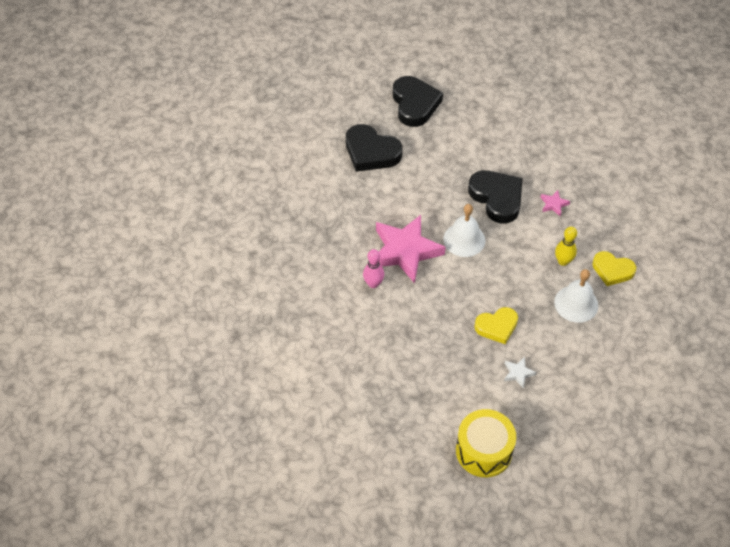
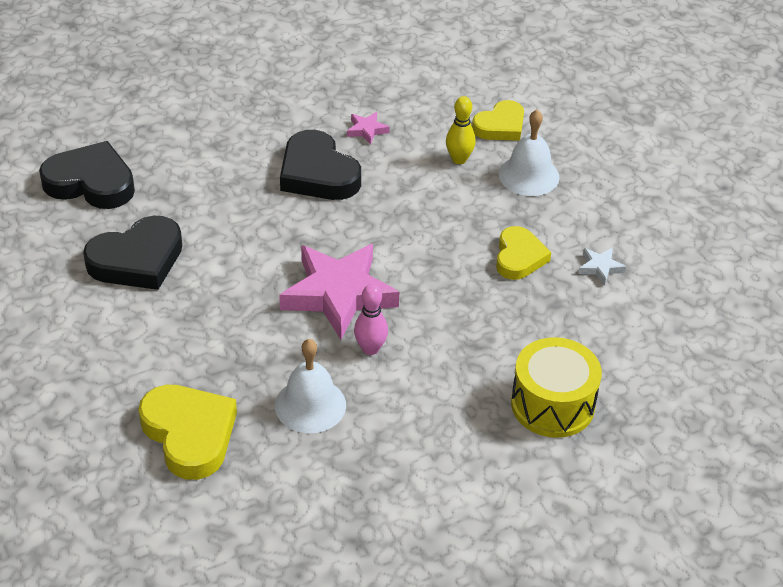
camera: 65 degrees left, 10 degrees down
white bell [443,204,486,257] -> white bell moved to [275,339,346,433]
yellow drum [456,409,516,477] -> yellow drum moved to [511,337,602,438]
black heart [468,170,523,223] -> black heart turned 120 degrees counterclockwise [280,130,361,200]
none -> yellow heart [139,385,237,480]

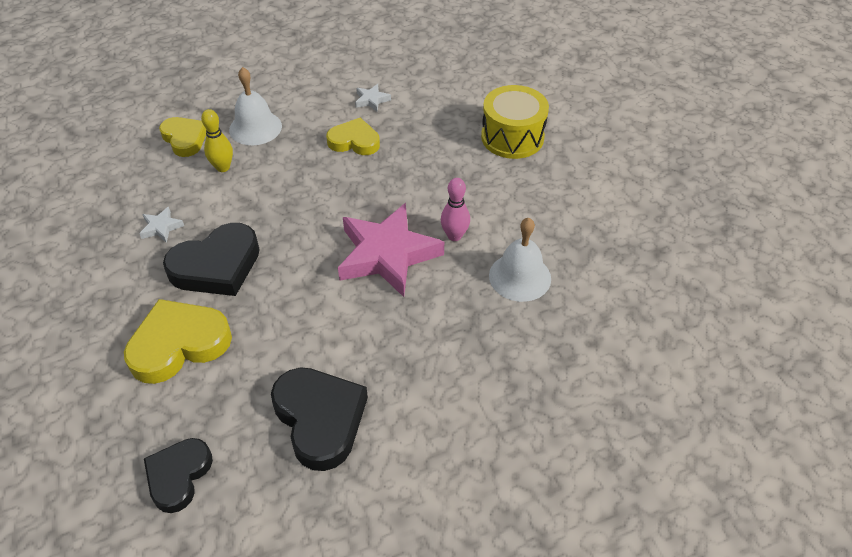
camera: 85 degrees left, 5 degrees up
black heart [39,141,135,209] -> black heart [144,438,213,513], size x0.65
yellow heart [139,385,237,480] -> yellow heart moved to [124,299,232,384]
pink star [347,112,390,145] -> white star [139,207,184,243]

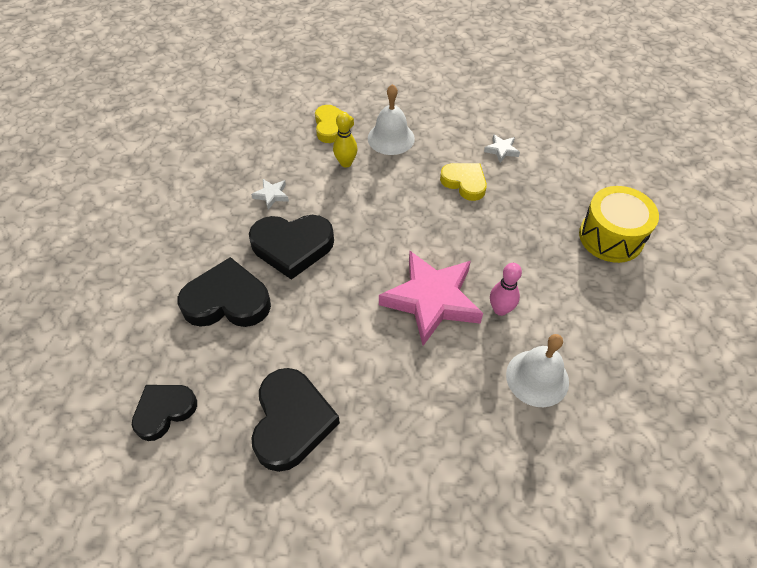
camera: 30 degrees right, 5 degrees up
yellow heart [124,299,232,384] -> black heart [178,257,271,327]

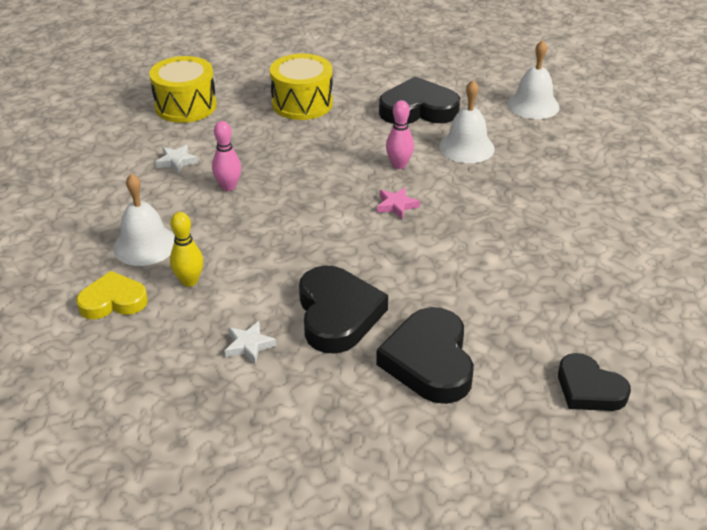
camera: 95 degrees left, 15 degrees down
black heart [251,368,340,472] -> black heart moved to [379,76,460,124]
pink star [379,251,483,346] -> pink star [377,187,420,219], size x0.41
yellow heart [440,163,487,201] -> pink bowling pin [212,121,241,191]
none -> yellow drum [149,56,217,123]
none -> white bell [507,40,559,119]

